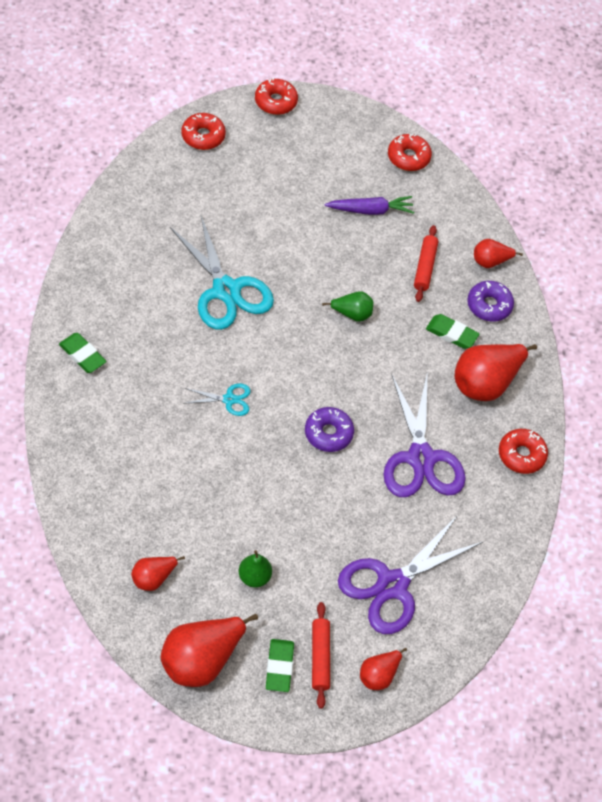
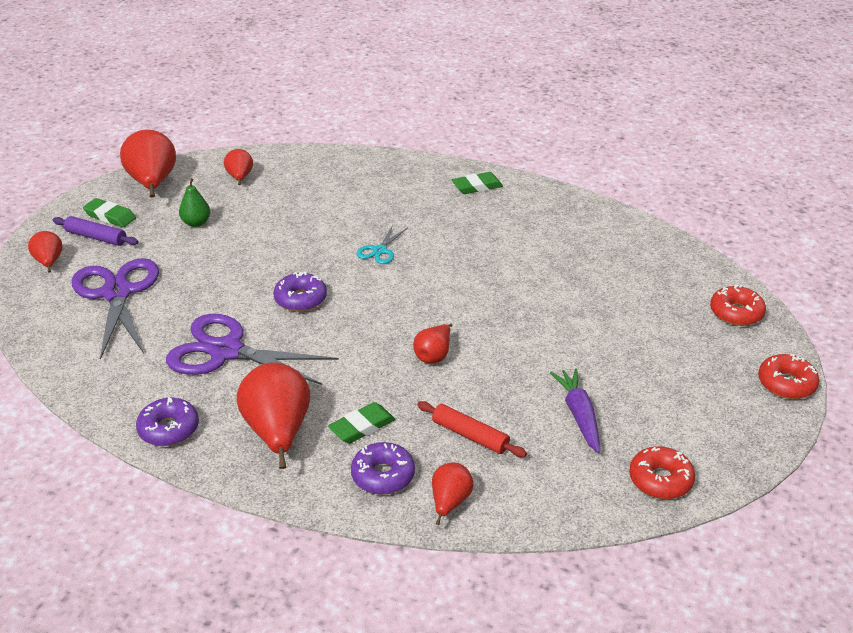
camera: 120 degrees right, 20 degrees down
turquoise scissors [170,216,274,330] -> none
red rolling pin [312,602,330,709] -> purple rolling pin [53,216,138,246]
green pear [322,291,373,322] -> red pear [413,324,453,364]
purple carrot [325,196,414,215] -> purple carrot turned 150 degrees clockwise [550,368,600,453]
red donut [499,429,548,474] -> purple donut [136,397,199,446]

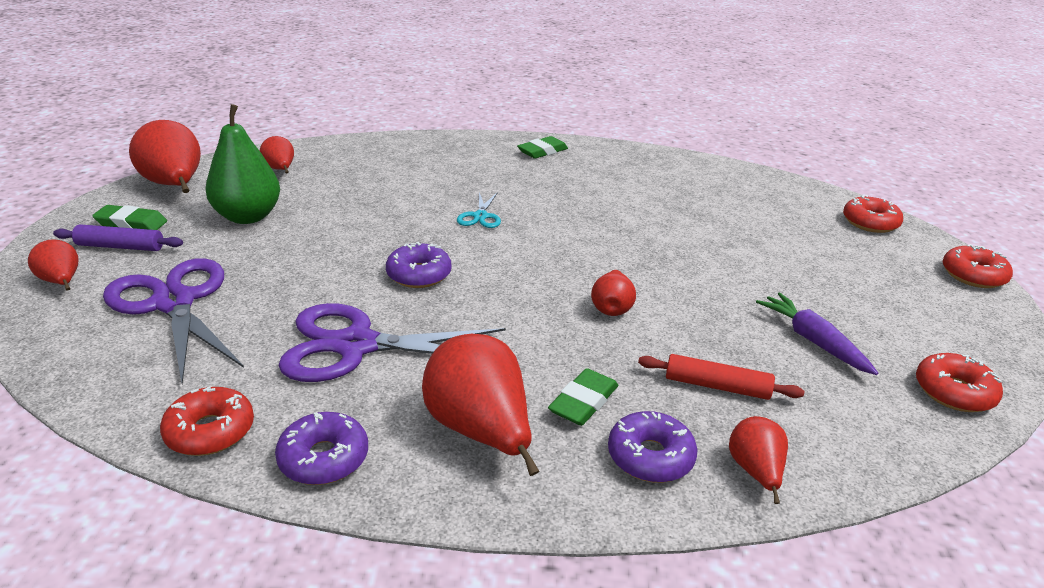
camera: 20 degrees left, 5 degrees down
green pear [179,178,210,227] -> green pear [206,104,280,224], size x1.85
none -> red donut [160,387,254,456]

